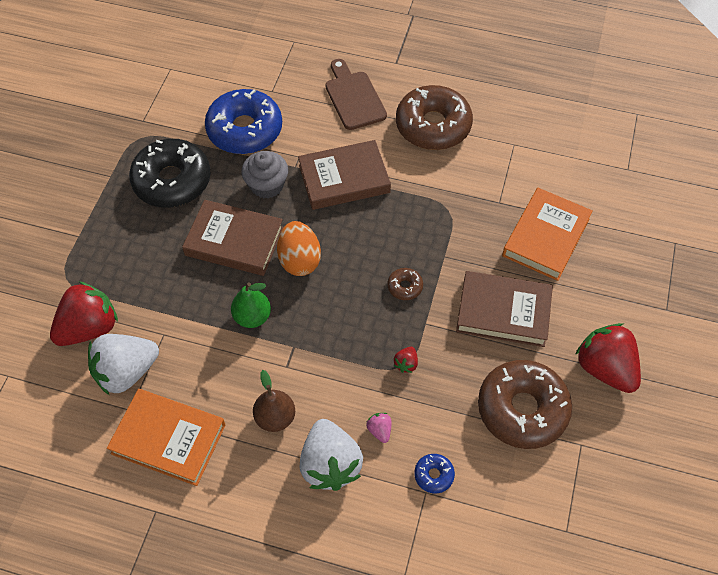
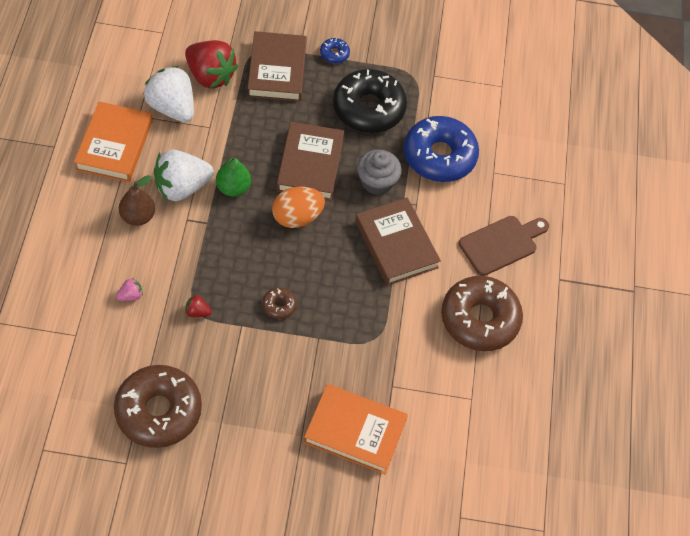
camera: 75 degrees right, 0 degrees up
white strawberry [299,419,363,491] -> white strawberry moved to [154,149,214,201]
blue donut [414,454,455,493] -> blue donut moved to [320,38,350,64]
brown book [456,271,553,347] -> brown book moved to [247,31,307,102]
red strawberry [575,323,641,393] -> none

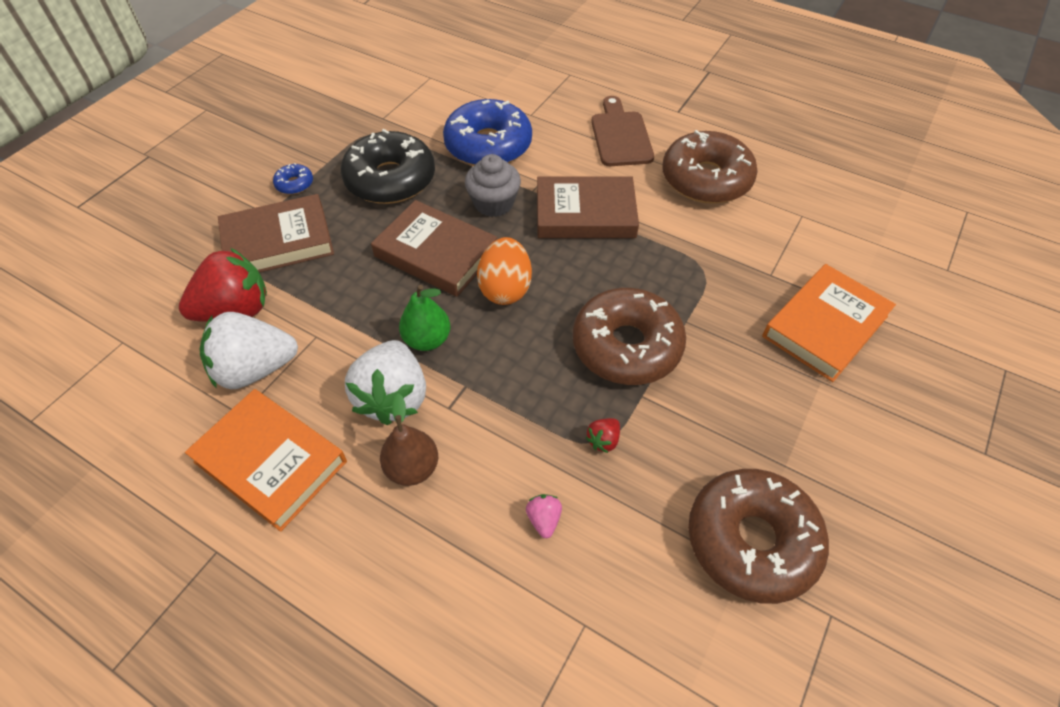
camera: 60 degrees left, 5 degrees down
brown book [247,31,307,102] -> brown book turned 45 degrees counterclockwise [218,194,334,273]
brown donut [262,287,297,319] -> brown donut [573,288,686,385], size x2.38

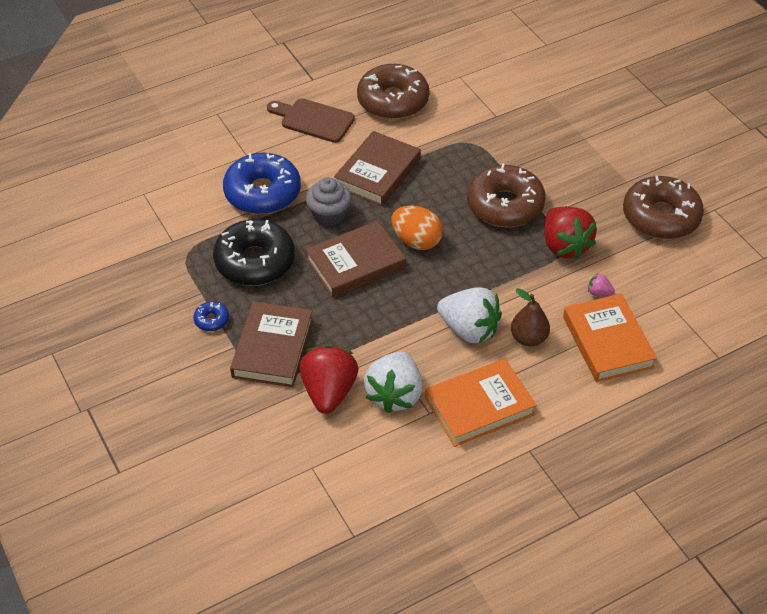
camera: 60 degrees left, 5 degrees down
green pear [399,285,450,351] -> none
red strawberry [585,418,620,453] -> red strawberry [544,206,597,260], size x2.38
orange book [762,264,896,382] -> orange book moved to [563,294,657,382]

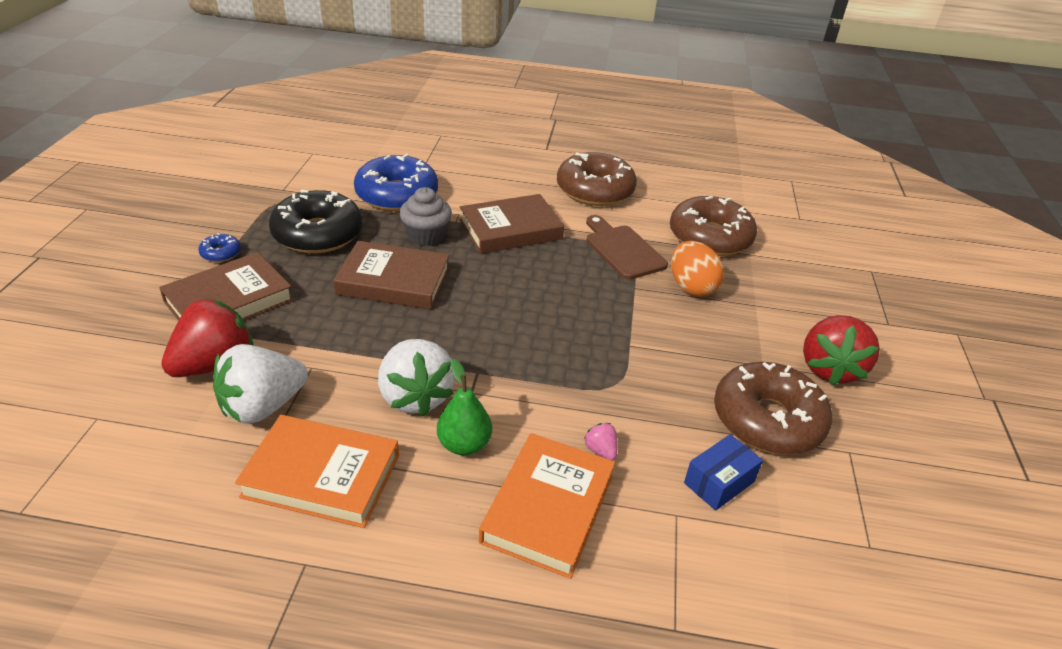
camera: 35 degrees right, 10 degrees down
brown cutting board [267,98,355,143] -> brown cutting board moved to [586,215,668,280]
orange egg [391,206,443,250] -> orange egg moved to [671,241,724,297]
brown donut [467,163,546,227] -> brown donut moved to [670,196,757,256]
brown pear [511,288,550,346] -> green pear [437,359,492,456]
red strawberry [544,206,597,260] -> red strawberry moved to [803,315,880,385]
none -> blue box [684,434,763,511]

